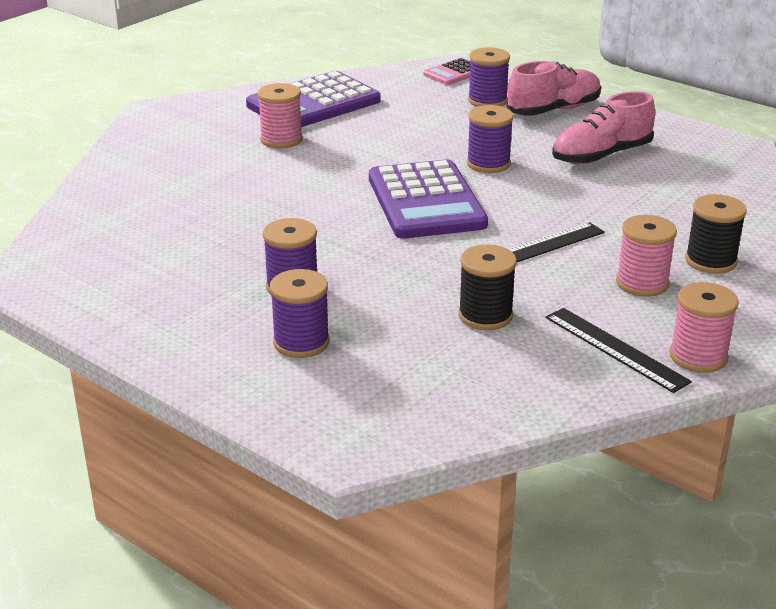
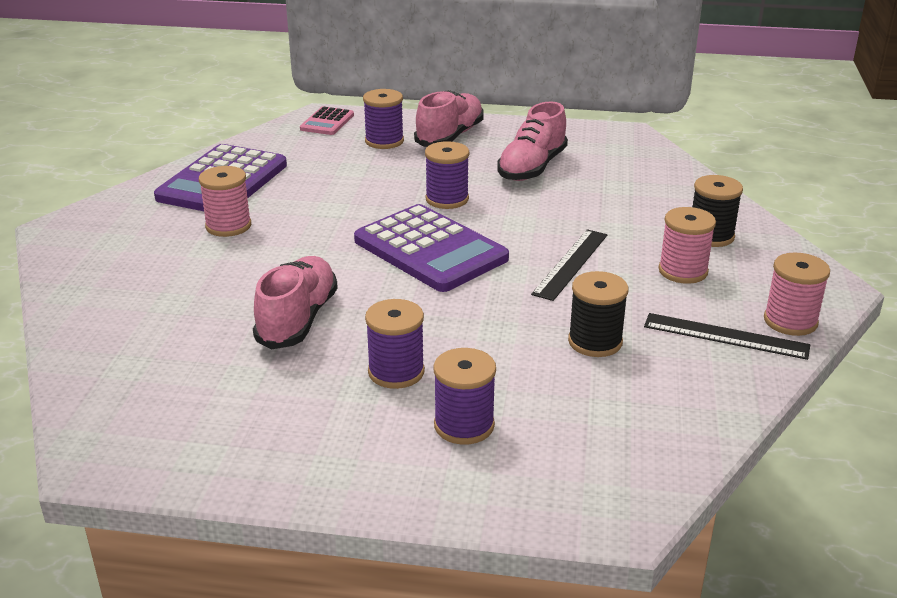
camera: 30 degrees left, 0 degrees up
none -> pink shoe [253,256,338,349]

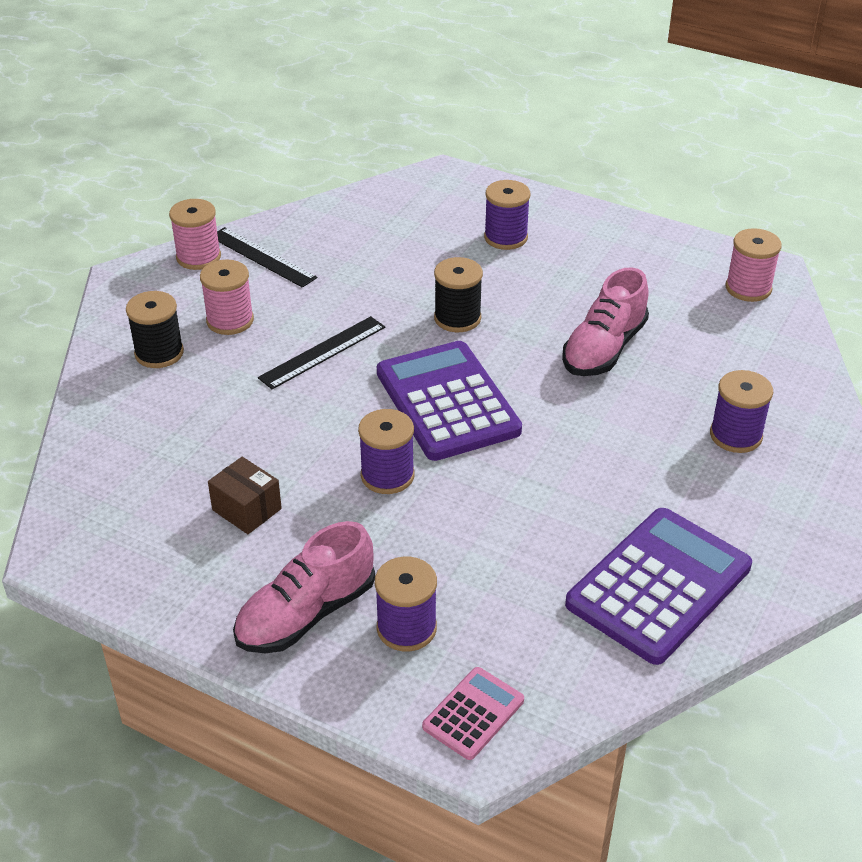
camera: 160 degrees left, 10 degrees up
pink spool [199,166,251,237] -> pink spool moved to [726,228,782,302]
purple spool [365,299,425,389] -> purple spool moved to [710,370,773,453]
pink shoe [498,101,568,181] -> brown box [208,457,282,534]
black spool [568,271,628,357] -> black spool moved to [434,257,483,332]

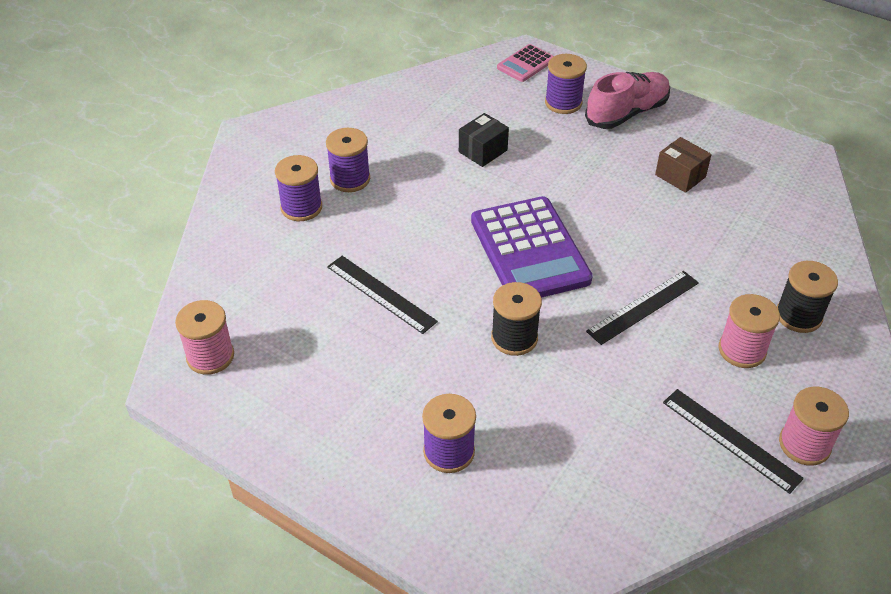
camera: 175 degrees left, 5 degrees up
purple spool [358,409,415,494] -> purple spool moved to [326,128,370,192]
pink shoe [562,267,649,376] -> black ruler [327,256,438,334]
purple calculator [565,508,752,665] -> none
none -> black box [459,113,509,167]

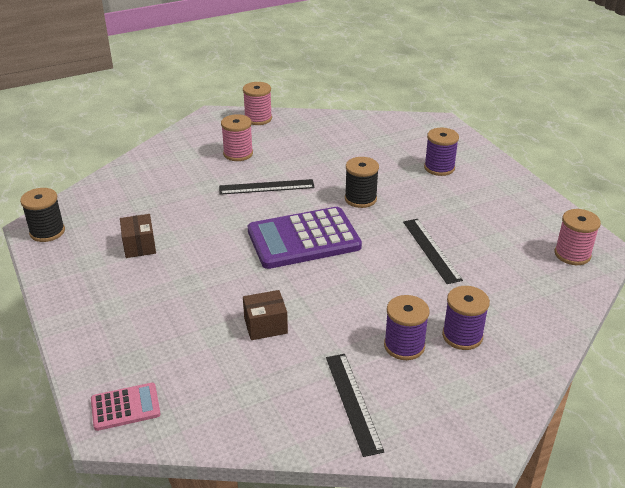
camera: 150 degrees left, 10 degrees down
black box [459,113,509,167] -> brown box [243,290,288,340]
purple calculator [471,196,593,298] -> purple calculator turned 120 degrees counterclockwise [248,207,362,269]
purple spool [545,54,587,114] -> none
pink shoe [585,72,670,129] -> none
black ruler [663,389,804,494] -> black ruler moved to [326,354,384,457]
black spool [777,261,838,333] -> black spool moved to [20,188,65,242]

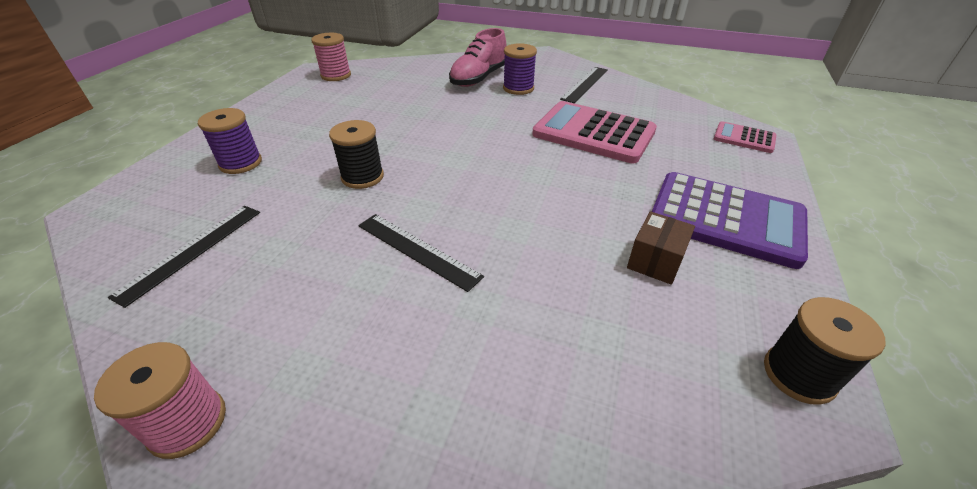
camera: 135 degrees left, 5 degrees up
pink spool [221,114,253,161] -> none
brown box [243,290,288,340] -> pink calculator [532,101,657,163]
purple calculator [248,207,362,269] -> purple calculator moved to [652,172,808,269]
black ruler [403,219,463,284] -> black ruler moved to [108,206,260,308]
purple spool [442,286,490,350] -> pink shoe [449,28,506,87]

